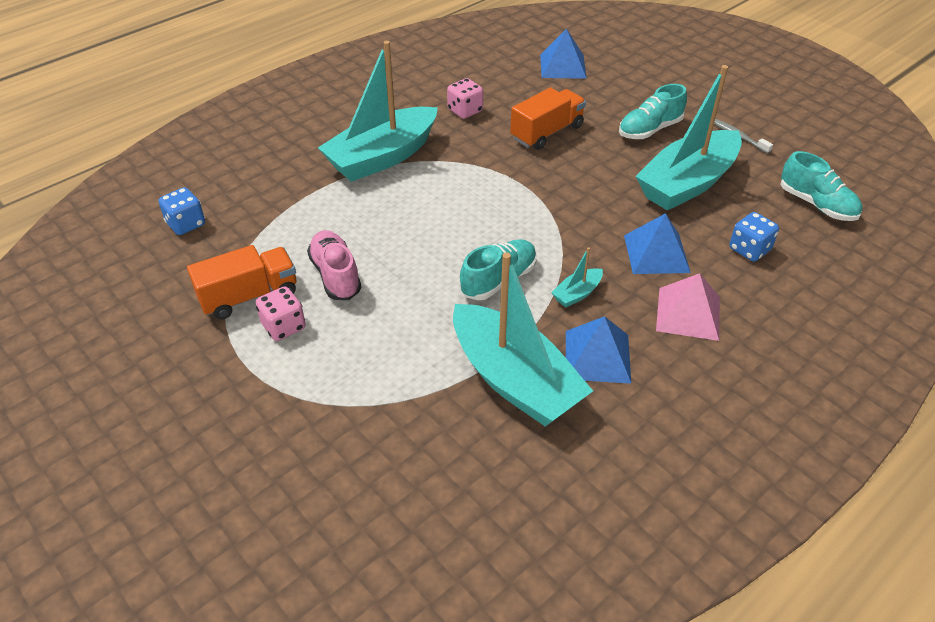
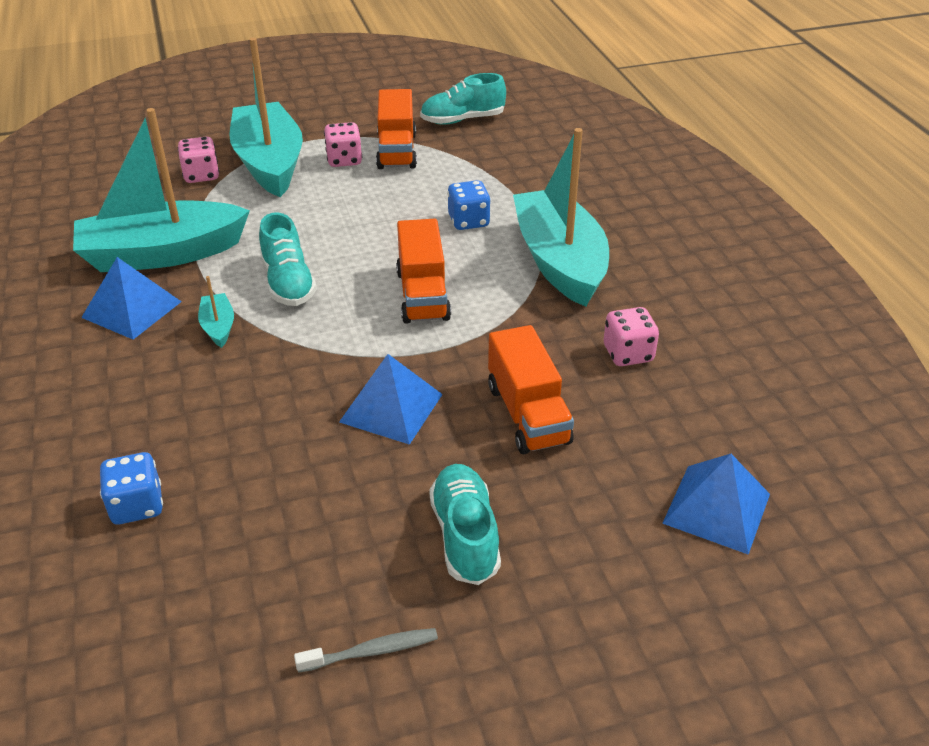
camera: 115 degrees right, 5 degrees down
blue dice [159,187,205,235] -> blue dice moved to [447,180,491,230]
pink shoe [307,230,361,300] -> none
blue pyramid [624,213,691,274] -> blue pyramid moved to [339,354,443,445]
turquoise boat [636,65,742,211] -> turquoise boat moved to [229,38,303,197]
pink pyramid [656,273,720,341] -> none
turquoise shoe [780,151,863,221] -> turquoise shoe moved to [420,73,506,124]
none -> pink dice [178,137,219,183]
none -> orange truck [396,219,451,324]

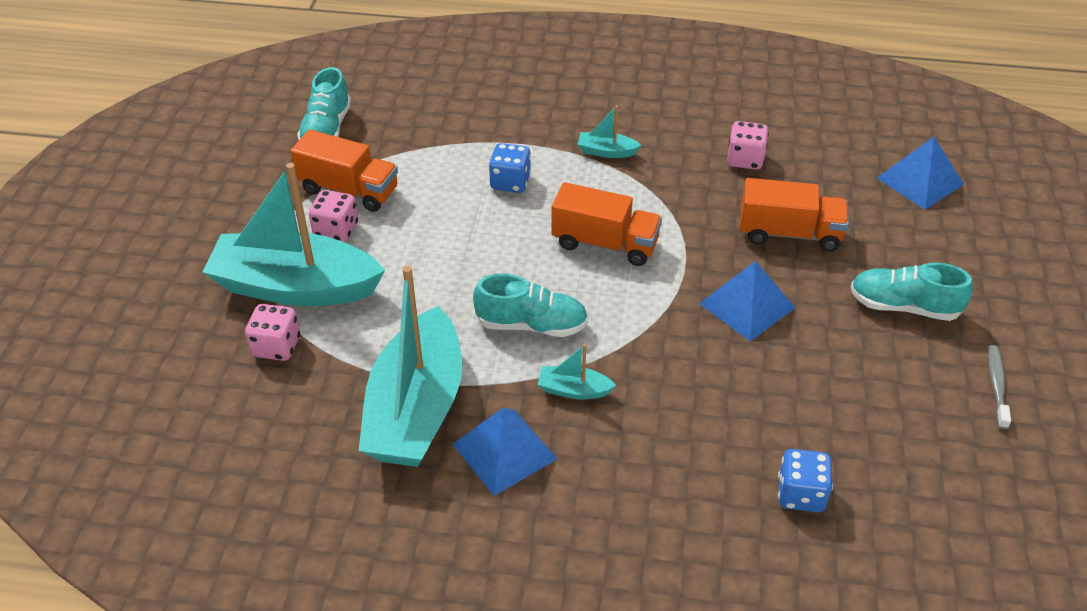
camera: 65 degrees left, 5 degrees up
turquoise boat [513,128,609,307] -> turquoise boat [578,105,642,158], size x0.40

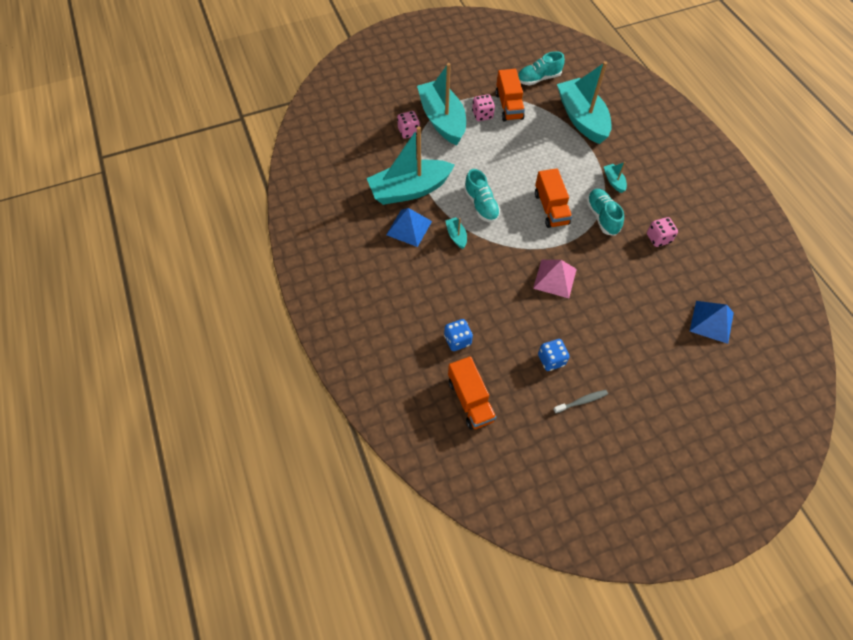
camera: 60 degrees right, 15 degrees up
blue dice [489,143,531,193] -> blue dice moved to [538,339,569,371]
blue pyramid [699,261,795,341] -> pink pyramid [533,260,577,298]
orange truck [740,178,849,251] -> orange truck moved to [448,356,496,430]
turquoise shoe [850,262,973,321] -> turquoise shoe moved to [586,189,624,236]
none -> turquoise boat [557,61,612,144]

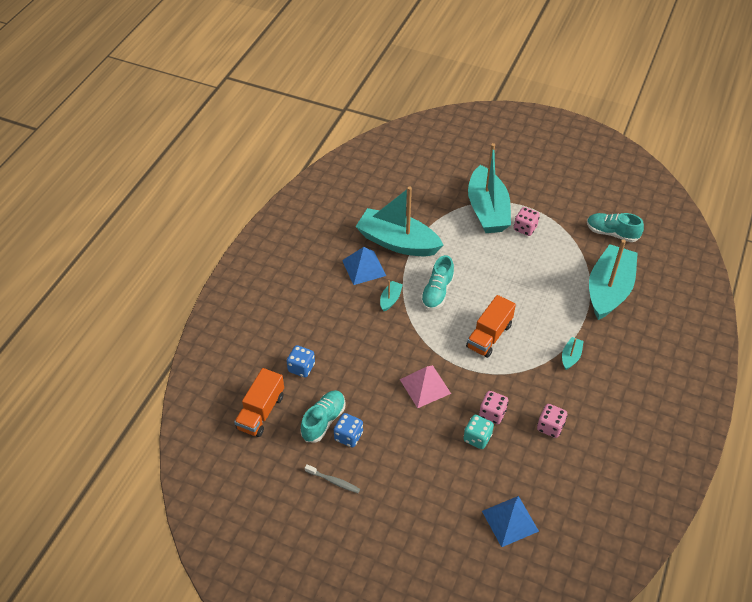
camera: 45 degrees right, 10 degrees down
pink dice [397,111,420,139] -> pink dice moved to [479,391,508,424]
turquoise boat [417,63,466,145] -> turquoise boat turned 150 degrees clockwise [468,143,511,233]
orange truck [496,69,525,121] -> none
turquoise shoe [586,189,624,236] -> turquoise shoe moved to [301,390,345,443]
none -> turquoise dice [463,415,494,449]

